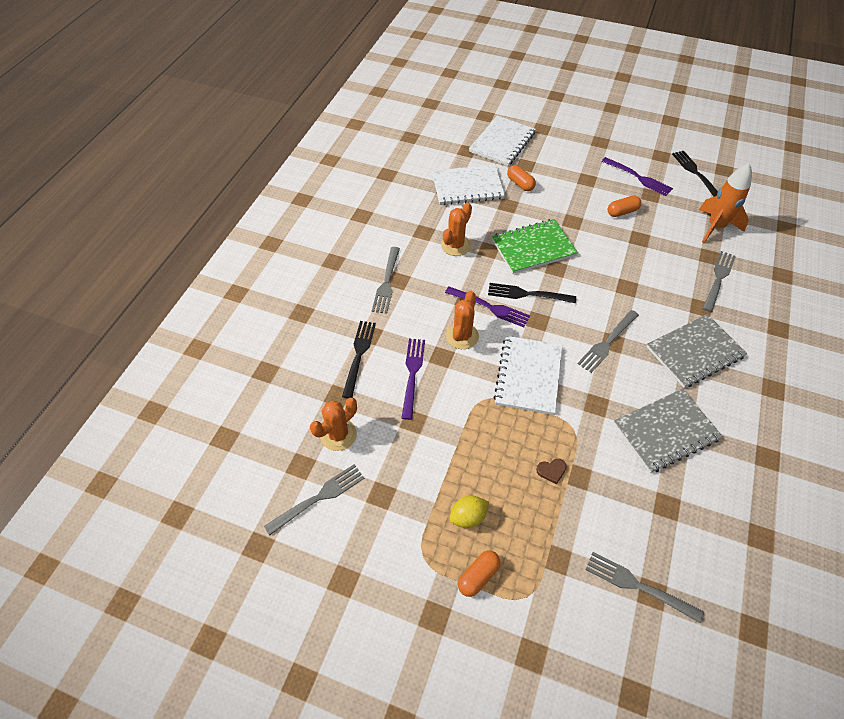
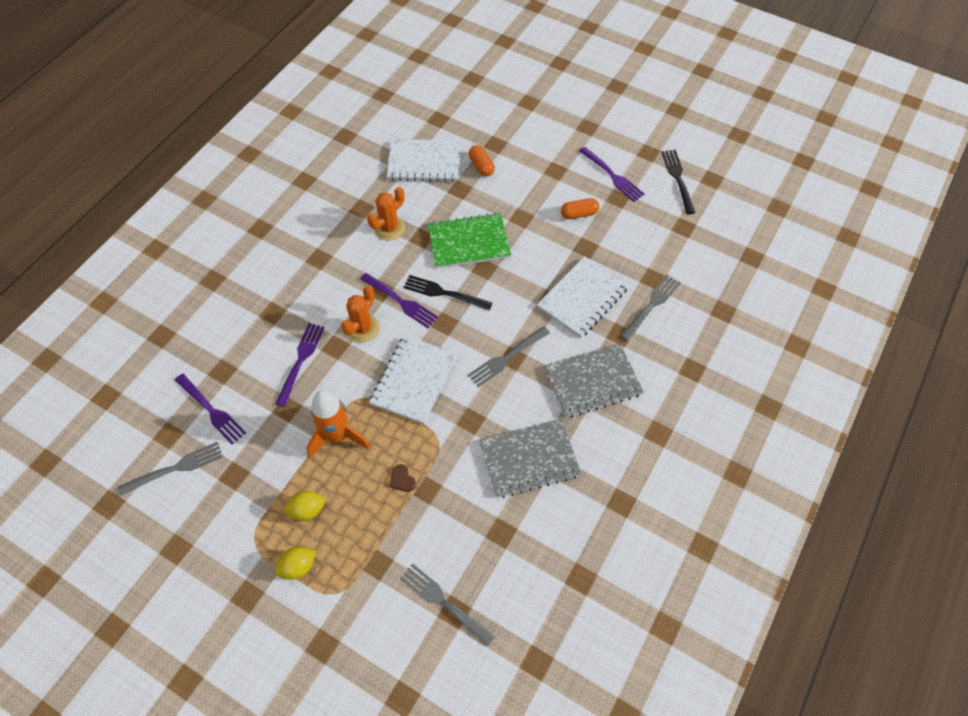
camera: 10 degrees right, 5 degrees up
orange cactus [310,398,357,451] -> purple fork [175,374,246,445]
black fork [342,321,376,398] -> none
grey fork [372,247,400,314] -> none
orange capsule [458,551,501,597] -> yellow lemon [275,547,316,580]
white notebook [469,115,536,166] -> white notebook moved to [537,256,629,338]
brown heart [536,459,567,484] -> brown heart turned 60 degrees clockwise [390,464,416,492]
orange rocket [699,163,752,243] -> orange rocket moved to [307,390,370,458]

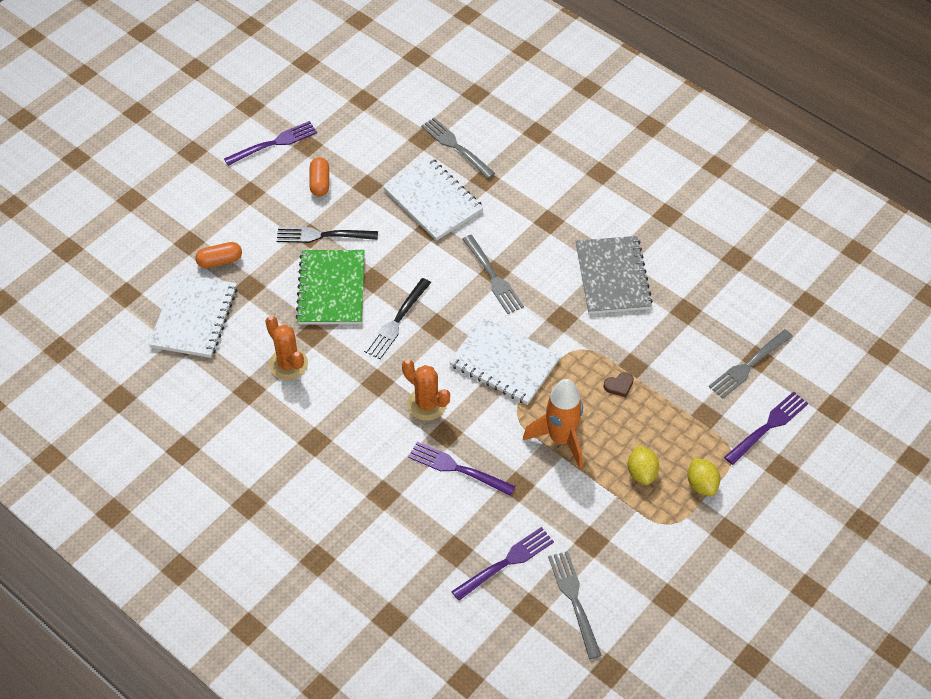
camera: 80 degrees left, 5 degrees down
purple fork [360,273,438,328] -> purple fork moved to [724,392,808,465]
grey notebook [544,343,644,418] -> none
black fork [661,150,695,214] -> black fork moved to [277,227,378,243]

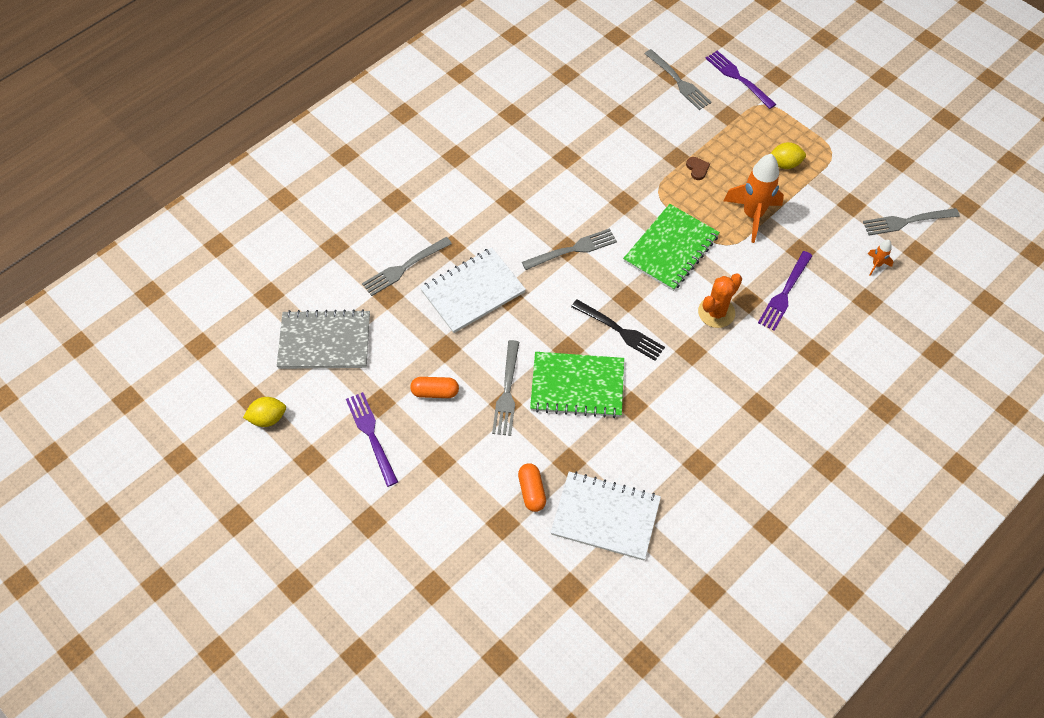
camera: 85 degrees left, 5 degrees up
orange cactus [265,316,308,380] -> none
black fork [277,227,378,243] -> grey fork [492,340,519,436]
white notebook [449,316,561,405] -> green notebook [623,204,720,291]
purple fork [451,527,554,601] -> orange rocket [868,240,893,276]
grey notebook [576,236,653,314] -> grey notebook moved to [277,309,370,369]
yellow lemon [687,458,720,496] -> yellow lemon moved to [243,397,286,427]

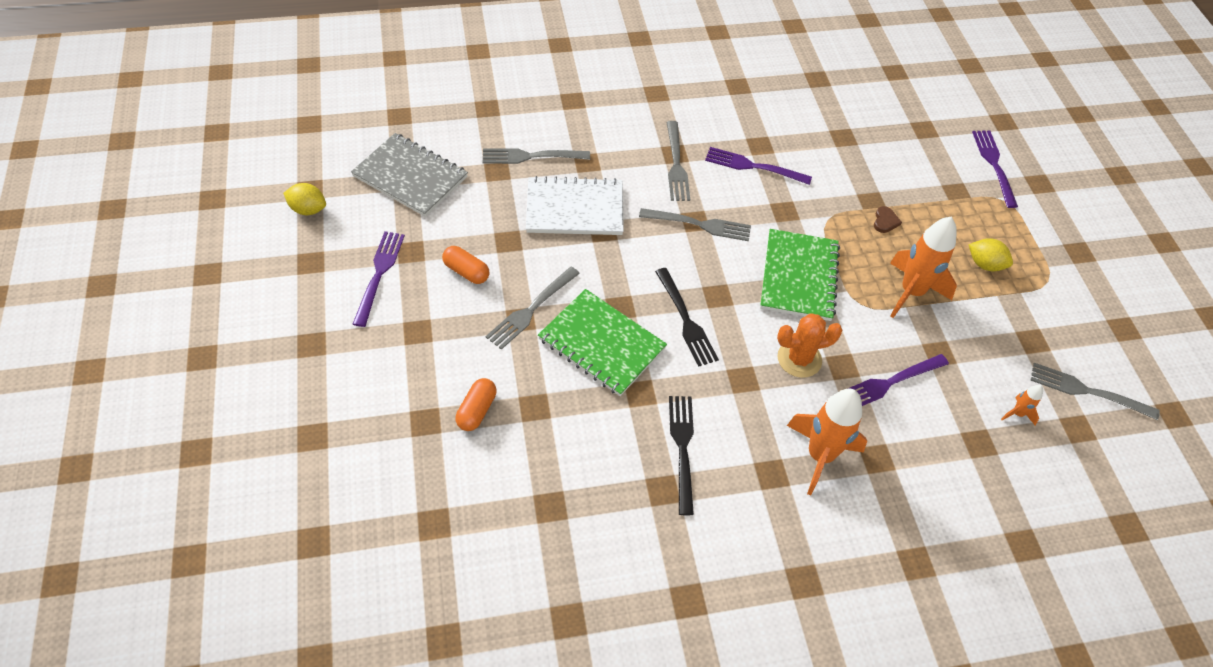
camera: 30 degrees right, 5 degrees down
white notebook [550,471,661,560] -> none
green notebook [623,204,720,291] -> green notebook turned 60 degrees counterclockwise [760,229,840,321]
grey fork [644,49,712,110] -> grey fork moved to [666,121,690,201]
none -> black fork [669,396,694,515]
none -> purple fork [705,147,812,185]
none -> orange rocket [787,388,867,495]

